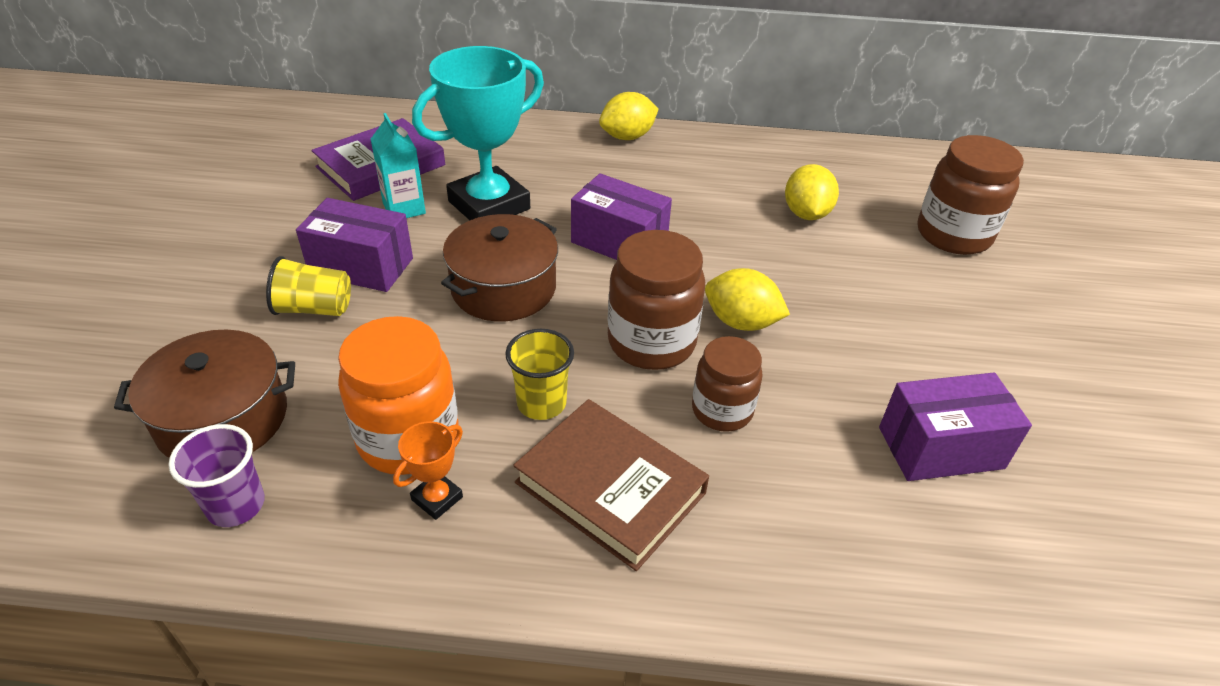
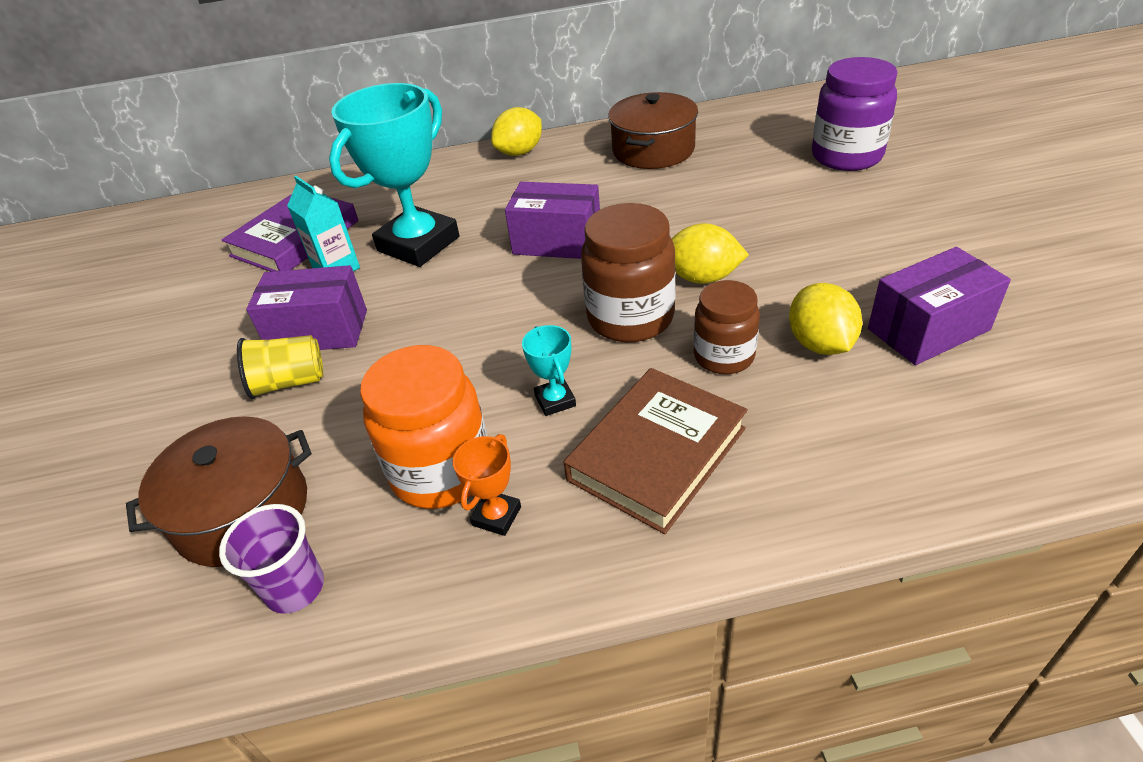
camera: 10 degrees left, 0 degrees up
brown pot [441,214,558,321] -> brown pot moved to [608,92,698,169]
yellow cup [505,329,574,420] -> turquoise trophy [522,325,576,416]
brown book [513,399,709,571] -> brown book turned 75 degrees counterclockwise [564,368,748,534]
yellow lemon [785,164,839,220] -> yellow lemon moved to [789,283,862,355]
brown jar [917,135,1024,255] -> purple jar [812,57,898,171]

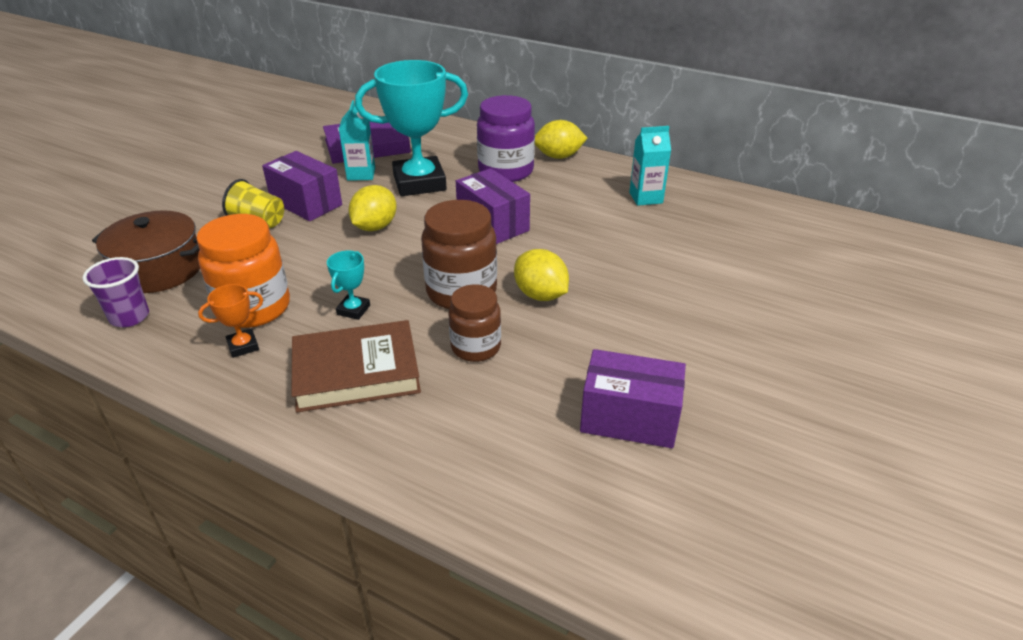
camera: 35 degrees right, 5 degrees down
brown pot [608,92,698,169] -> turquoise carton [629,126,671,206]
yellow lemon [789,283,862,355] -> yellow lemon moved to [349,185,397,231]
purple jar [812,57,898,171] -> purple jar moved to [477,95,535,182]

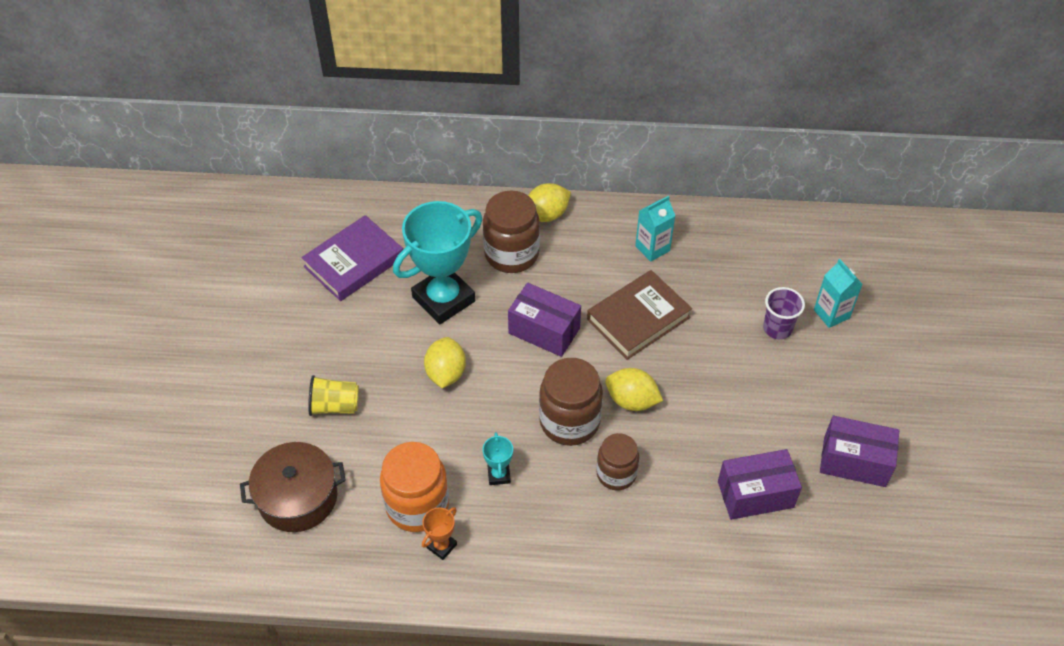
camera: 25 degrees left, 15 degrees up
purple cup [83,257,149,327] -> purple cup moved to [763,287,805,339]
purple box [262,151,342,221] -> purple box moved to [820,416,899,487]
brown book [291,320,421,412] -> brown book moved to [587,270,692,360]
turquoise carton [339,100,375,181] -> turquoise carton moved to [814,259,863,328]
purple jar [477,95,535,182] -> brown jar [483,190,540,273]

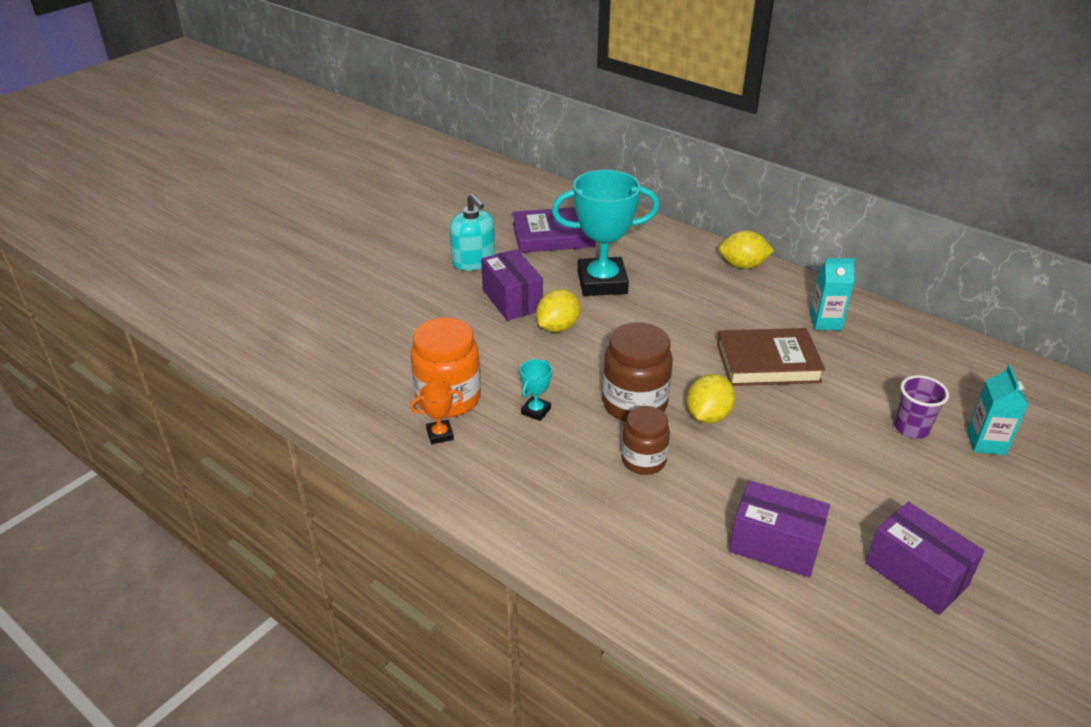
camera: 35 degrees right, 15 degrees down
brown pot [240,442,346,532] -> none
yellow cup [308,375,359,416] -> none
brown jar [483,190,540,273] -> none
purple box [508,283,581,357] -> purple box moved to [481,249,543,321]
yellow lemon [605,368,663,411] -> yellow lemon turned 60 degrees clockwise [687,374,735,423]
none -> turquoise soap dispenser [449,194,495,271]

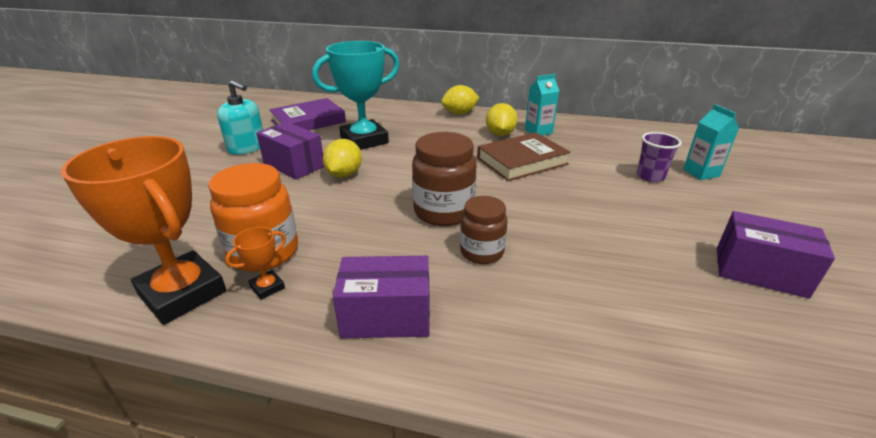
camera: 25 degrees left, 5 degrees down
turquoise trophy [520,359,552,421] -> none
yellow lemon [687,374,735,423] -> yellow lemon moved to [486,103,518,136]
purple box [729,480,830,577] -> purple box moved to [333,256,430,338]
none -> orange trophy [61,136,226,325]

